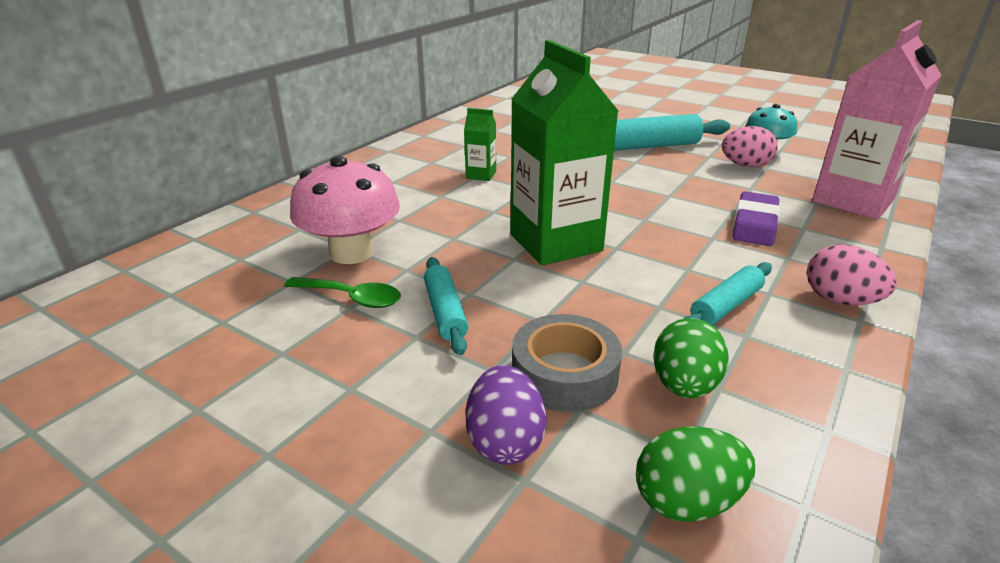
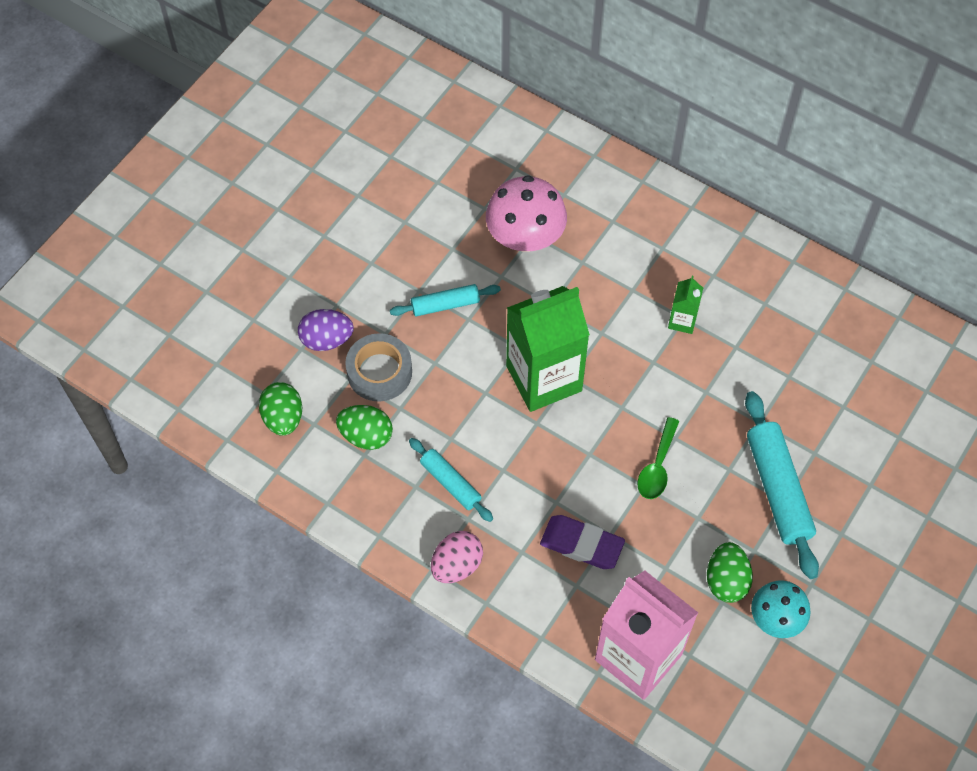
camera: 90 degrees right, 30 degrees up
green spoon [284,277,401,308] -> green spoon moved to [637,417,679,499]
pink egg [722,126,778,167] -> green egg [707,542,753,603]

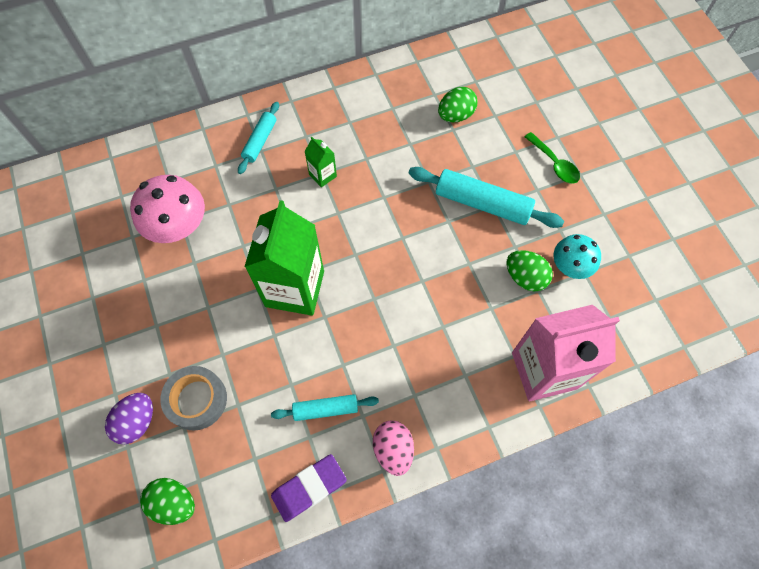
camera: 55 degrees left, 5 degrees up
green egg [336,405,393,450] -> green egg moved to [438,87,478,122]
turquoise rolling pin [390,284,501,317] -> turquoise rolling pin moved to [238,102,279,174]
purple eraser [540,515,625,569] -> purple eraser moved to [271,454,347,522]
green spoon [637,417,679,499] -> green spoon moved to [525,132,580,184]

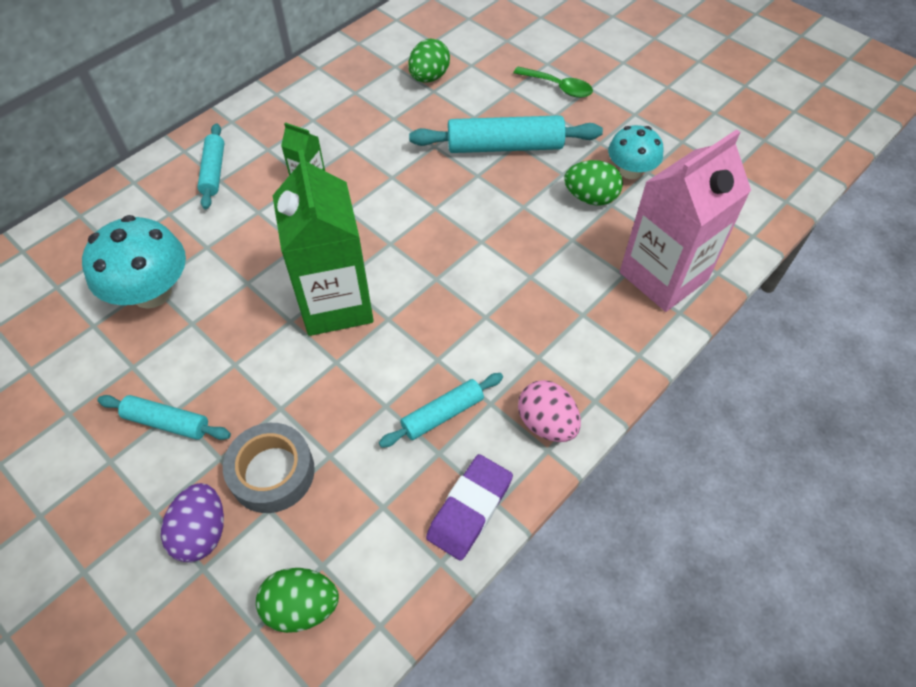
camera: 25 degrees left, 10 degrees down
pink mushroom [130,175,205,243] -> turquoise mushroom [82,215,186,309]
none -> turquoise rolling pin [97,395,231,440]

